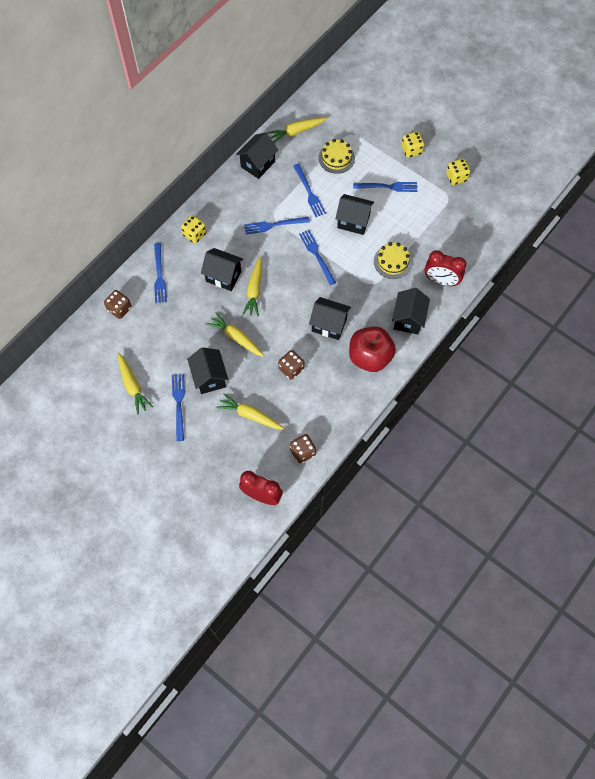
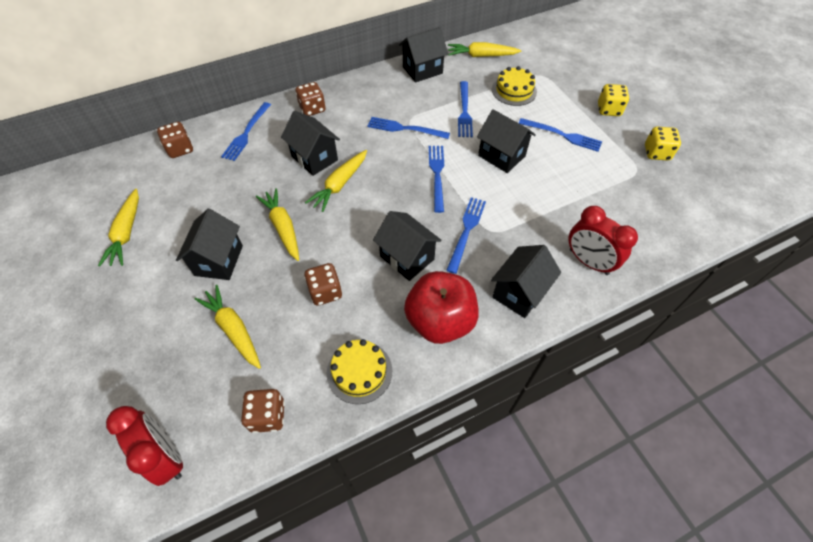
camera: 25 degrees right, 10 degrees down
blue fork [172,374,185,441] -> blue fork moved to [446,197,486,274]
yellow dice [181,215,207,244] -> brown dice [295,82,326,116]
yellow cake [374,242,412,279] -> yellow cake moved to [327,339,392,404]

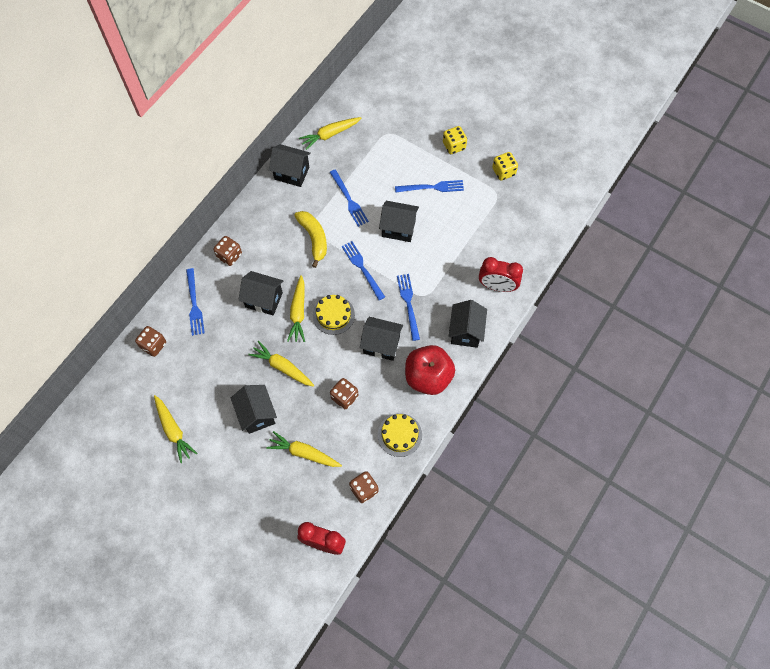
camera: 30 degrees left, 10 degrees up
blue fork [367,117,450,139] -> yellow banana [294,211,327,268]
black house [399,27,448,83] -> black house turned 75 degrees clockwise [269,144,311,187]
yellow cake [492,66,537,106] -> yellow cake moved to [313,295,355,335]

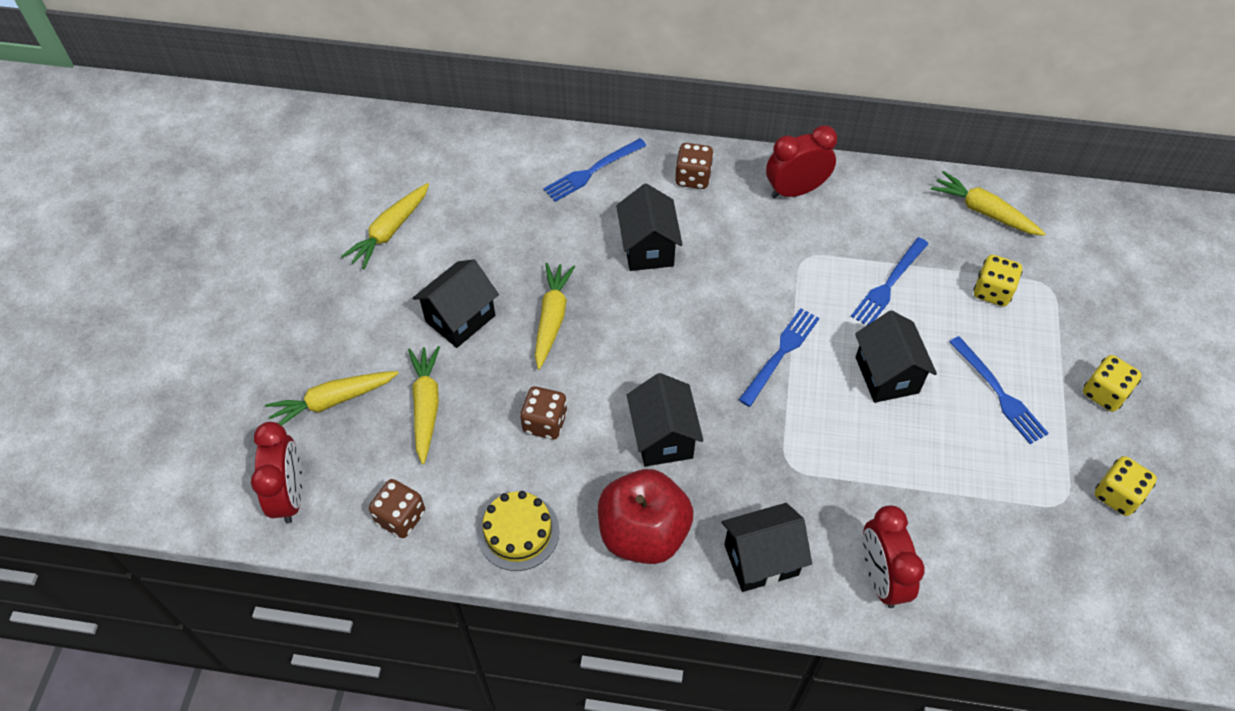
camera: 65 degrees right, 10 degrees down
brown dice [135,326,166,357] -> none
black house [269,144,311,187] -> none
yellow carrot [287,275,305,342] -> yellow carrot moved to [265,371,399,426]
yellow banana [294,211,327,268] -> none
yellow cake [313,295,355,335] -> none
blue fork [397,274,420,341] -> none
none -> red clock [766,125,837,198]
none -> yellow dice [974,255,1023,306]

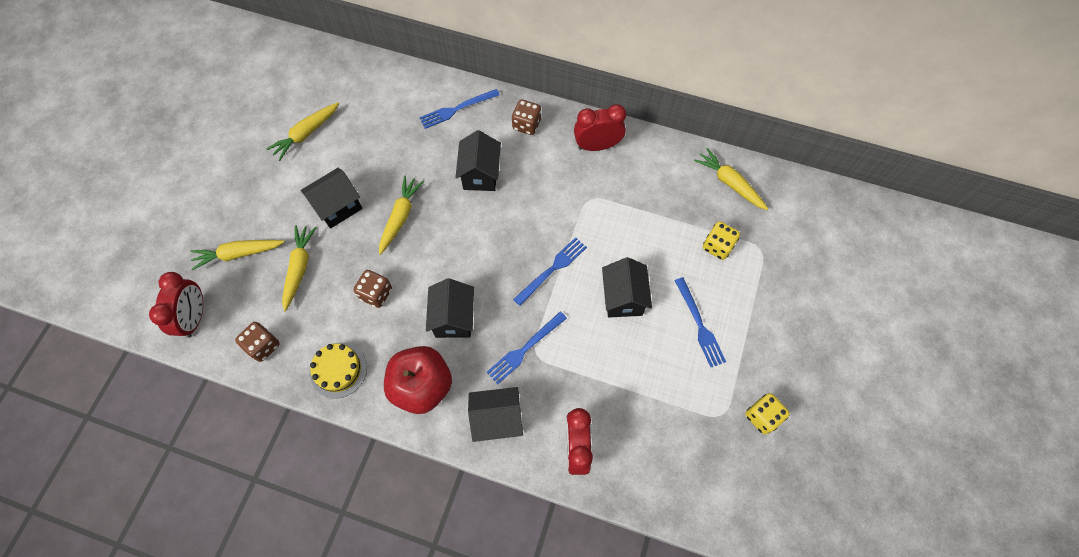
camera: 10 degrees right, 10 degrees up
blue fork [851,237,929,325] -> blue fork moved to [487,312,567,385]
yellow dice [1083,355,1142,412] -> none

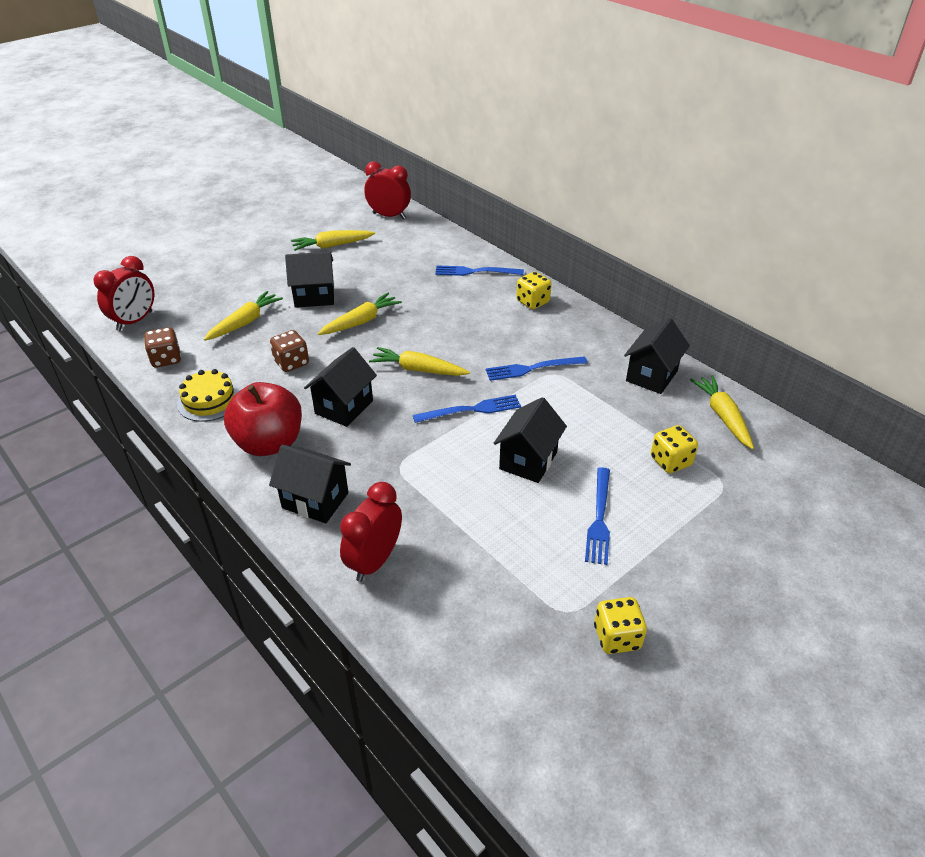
camera: 30 degrees right, 25 degrees down
yellow carrot [191,240,284,270] -> yellow carrot moved to [369,347,470,376]
black house [455,130,501,191] -> black house moved to [624,318,690,394]
blue fork [487,312,567,385] -> blue fork moved to [486,356,588,381]
brown dice [512,100,541,135] -> yellow dice [516,272,552,309]
red clock [574,104,626,151] -> red clock moved to [364,161,411,219]

